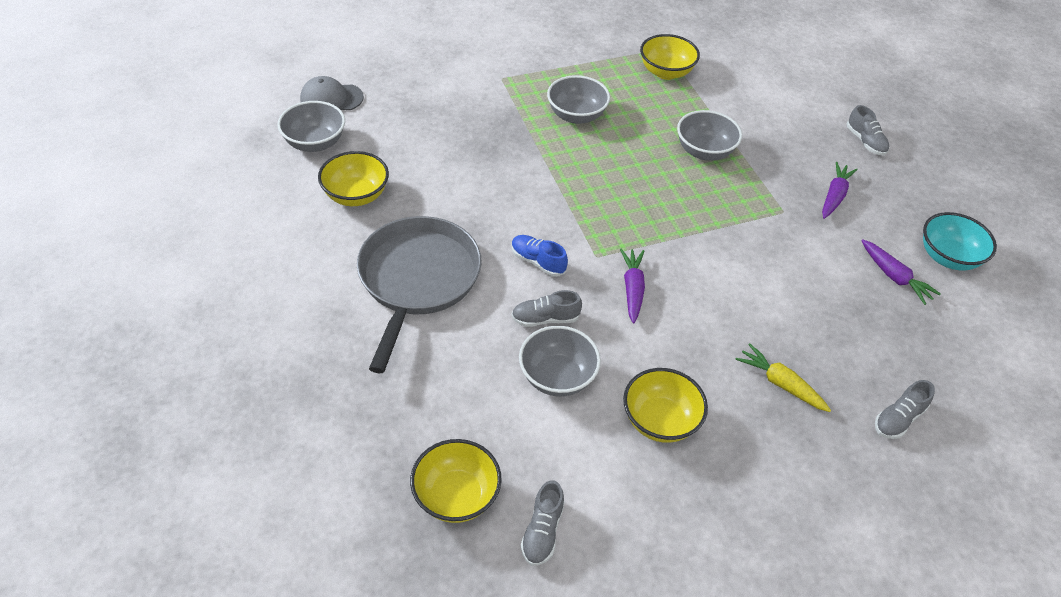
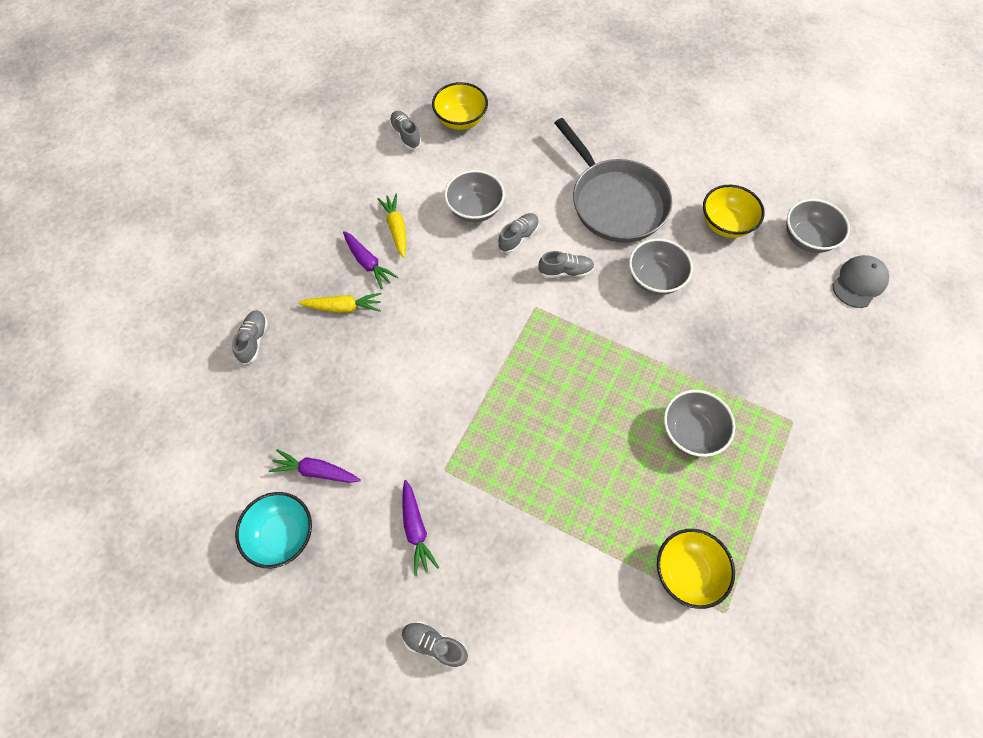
camera: 140 degrees right, 15 degrees up
blue shoe [512,235,568,277] -> grey shoe [538,251,595,278]
purple carrot [620,249,645,323] -> purple carrot moved to [343,231,398,289]
yellow bowl [623,368,708,443] -> yellow carrot [377,194,406,258]
grey bowl [677,110,742,161] -> grey bowl moved to [629,239,693,295]

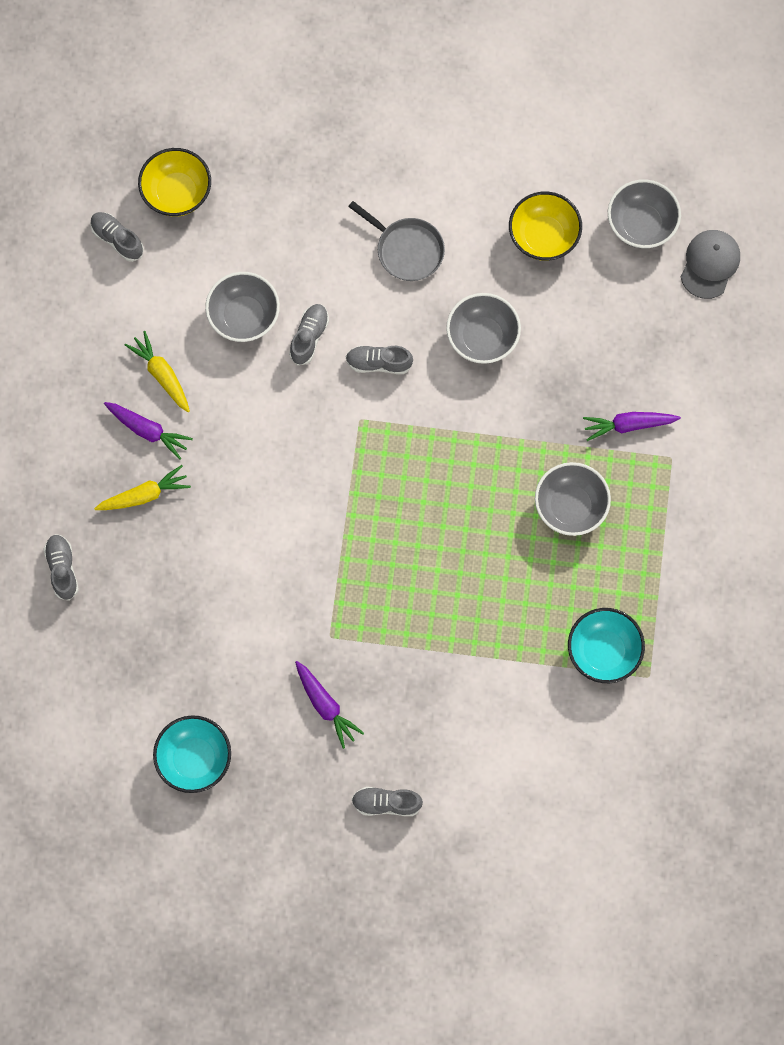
camera: 20 degrees left, 10 degrees up
purple carrot [269,449,361,483] -> purple carrot moved to [583,412,681,441]
grey shoe [538,251,595,278] -> grey shoe turned 150 degrees counterclockwise [346,346,413,374]
grey pan [555,118,672,243] -> grey pan [348,201,445,281], size x0.55
yellow bowl [657,529,735,609] -> turquoise bowl [568,608,645,683]

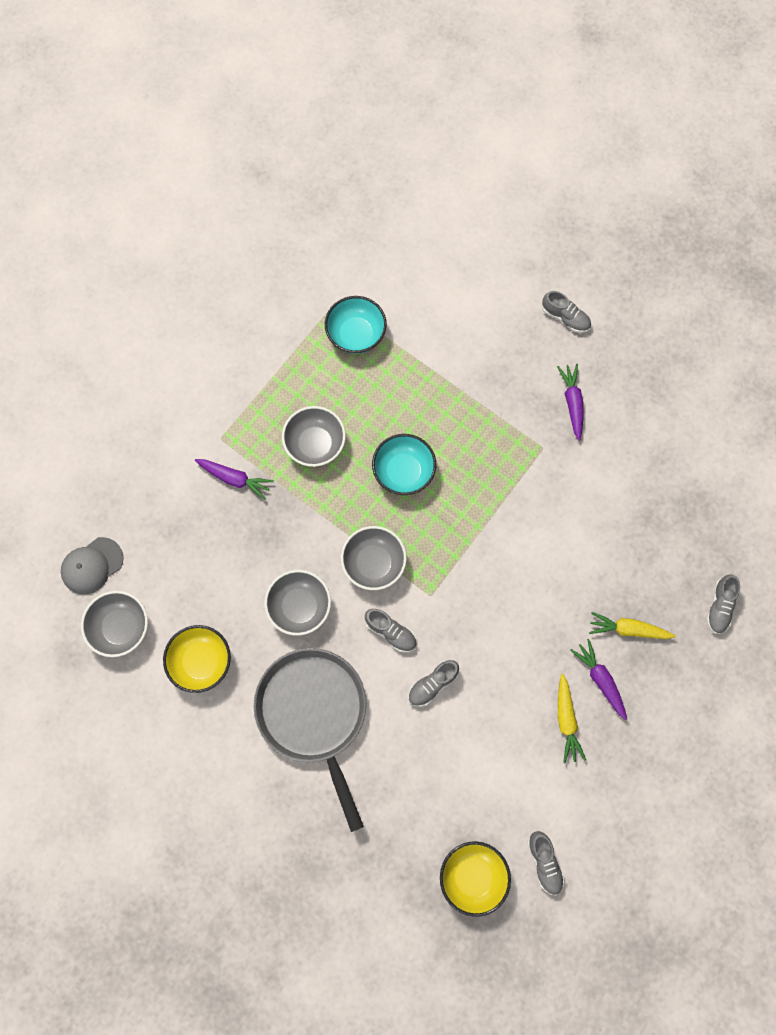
camera: 150 degrees left, 0 degrees up
turquoise bowl [153,715,231,793] -> turquoise bowl moved to [372,434,436,495]
grey bowl [205,272,280,342] -> grey bowl moved to [341,526,407,590]
grey pan [348,201,445,281] -> grey pan [254,648,366,832], size x1.81

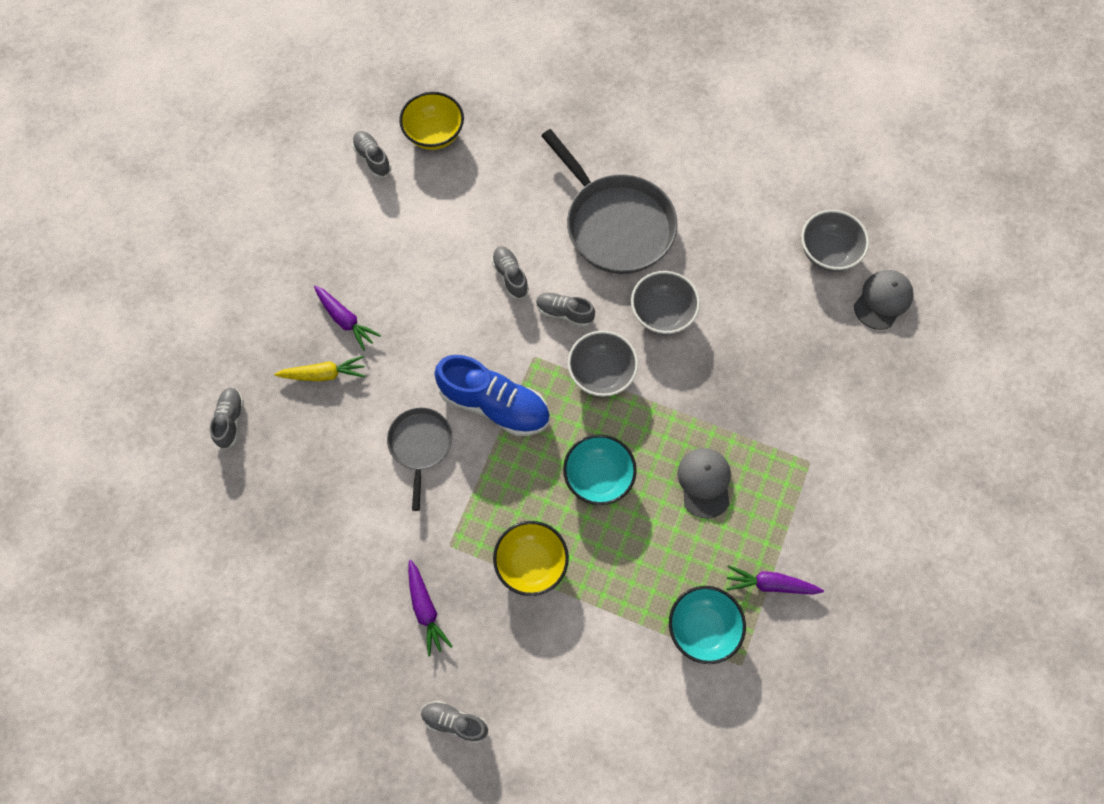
camera: 165 degrees right, 5 degrees down
yellow bowl [163,625,231,693] -> yellow bowl moved to [493,521,569,596]
purple carrot [195,459,274,500] -> purple carrot moved to [726,565,824,595]
grey bowl [282,406,346,467] -> grey cap [677,448,731,519]
grey shoe [408,660,459,707] -> grey shoe turned 60 degrees counterclockwise [491,246,529,299]
yellow carrot [558,674,586,763] -> none
none -> grey pan [387,407,452,511]
none -> blue shoe [434,355,550,436]

